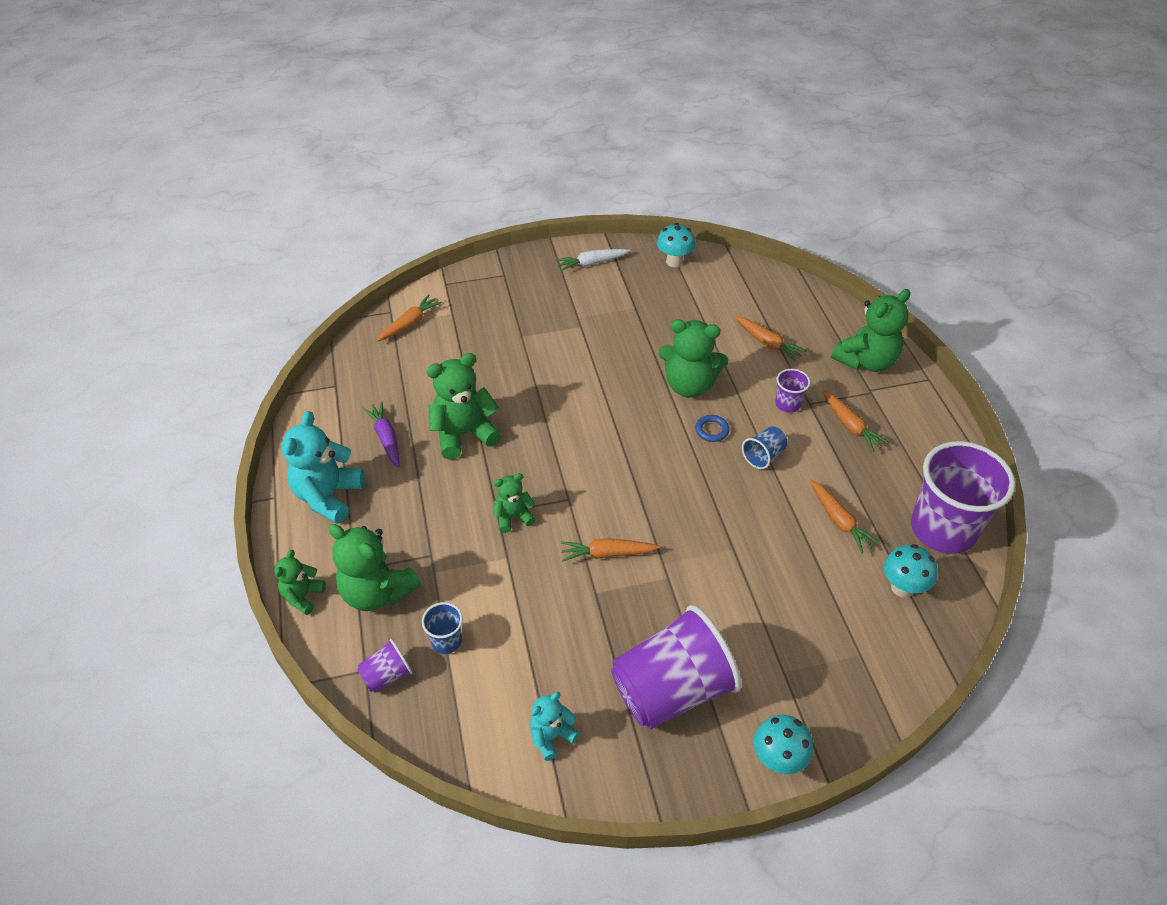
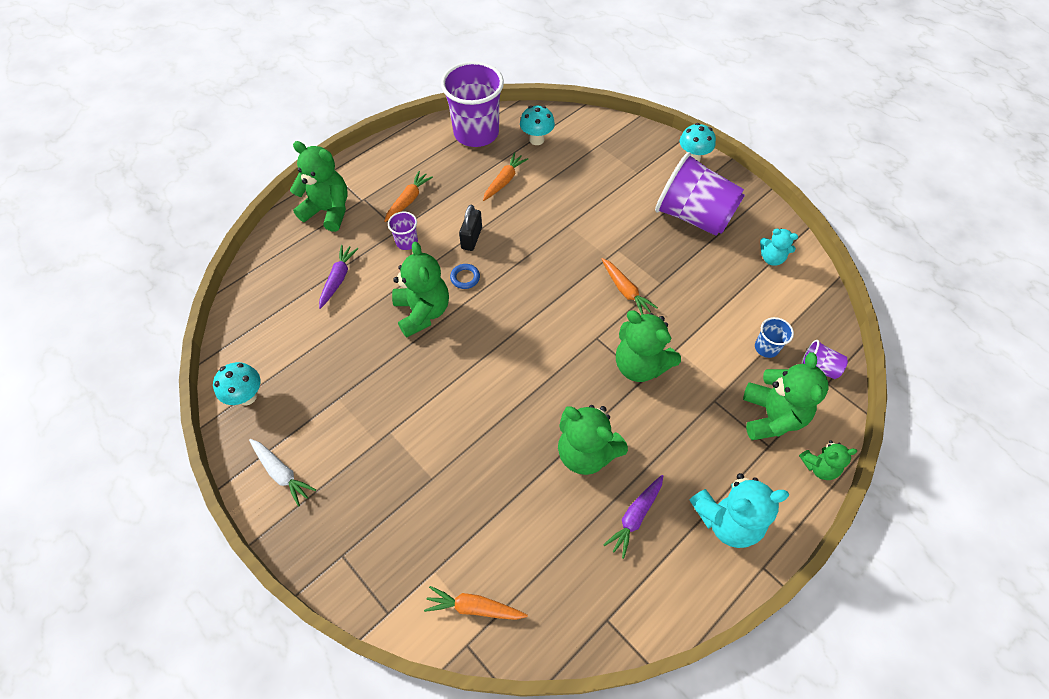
camera: 120 degrees left, 10 degrees up
green teddy bear [493,473,536,533] -> green teddy bear [616,310,681,382], size x1.78
orange carrot [734,316,806,361] -> purple carrot [319,245,358,309]
blue cup [742,426,788,469] -> black padlock [459,204,482,251]

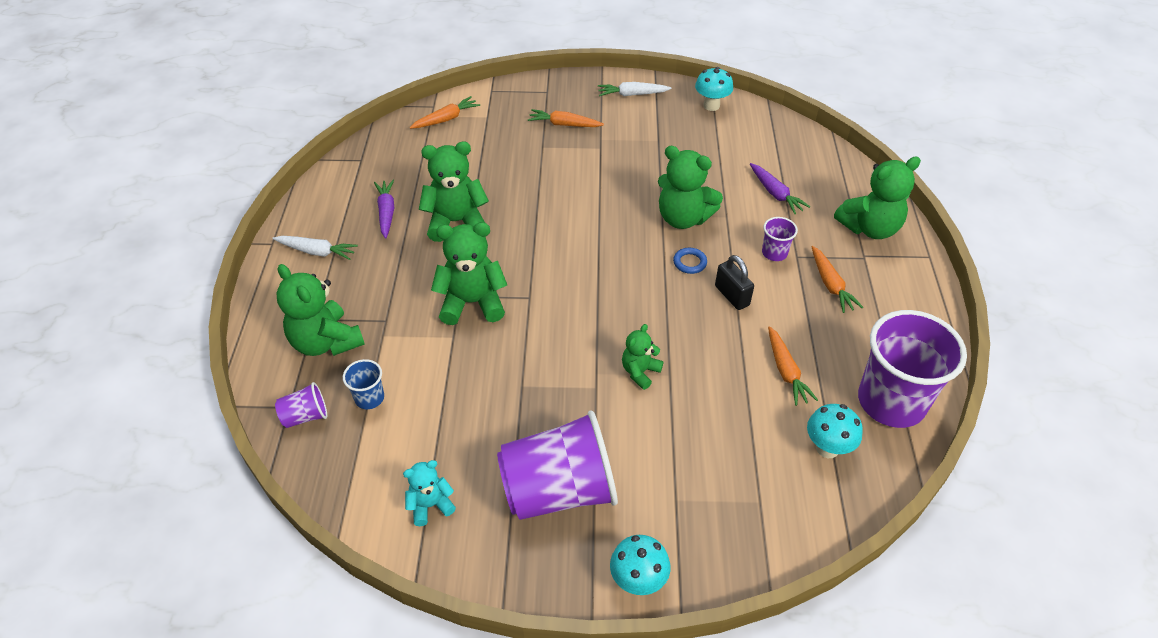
camera: 135 degrees right, 10 degrees down
orange carrot [602,258,658,315] -> orange carrot moved to [528,109,604,127]
turquoise teddy bear [689,473,789,548] -> white carrot [272,236,358,260]
green teddy bear [799,440,857,480] -> green teddy bear moved to [622,324,664,390]

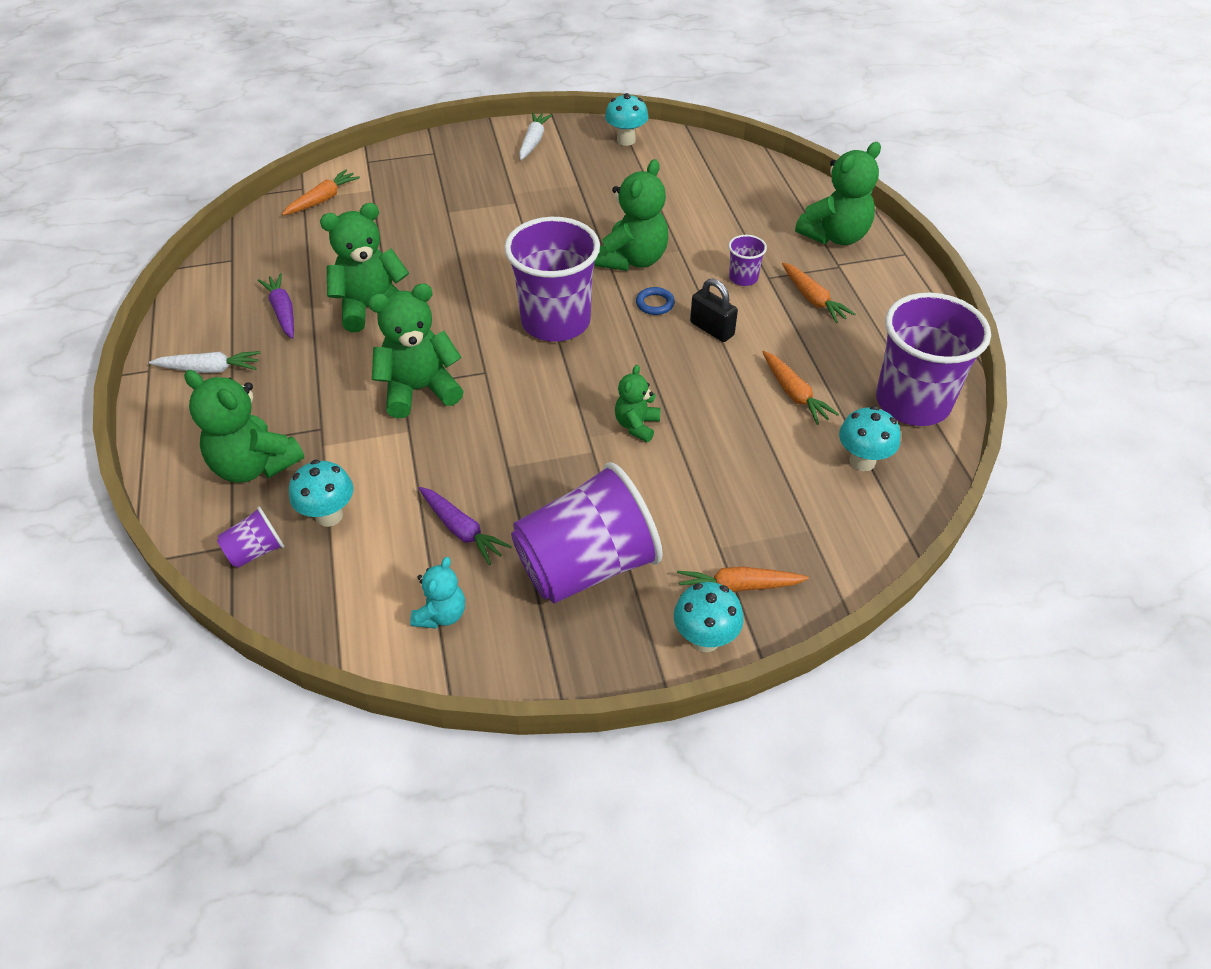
camera: 15 degrees left, 0 degrees up
blue cup [343,359,384,409] -> turquoise mushroom [289,460,354,527]
turquoise teddy bear [403,460,456,526] -> turquoise teddy bear turned 150 degrees clockwise [410,557,465,629]
orange carrot [528,109,604,127] -> orange carrot moved to [677,567,809,596]
white carrot [598,82,672,96] -> white carrot turned 120 degrees clockwise [519,112,552,160]
green teddy bear [658,146,723,229] -> green teddy bear turned 75 degrees counterclockwise [594,159,668,271]
purple carrot [750,163,810,214] -> purple carrot moved to [419,487,512,565]
none -> purple cup [504,217,600,342]

